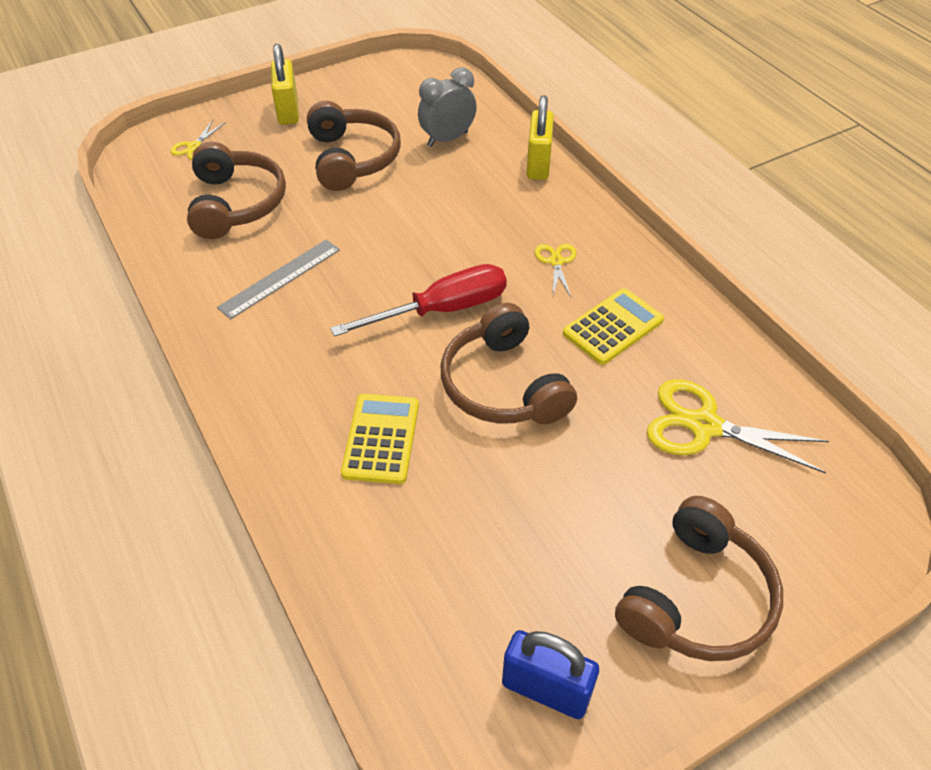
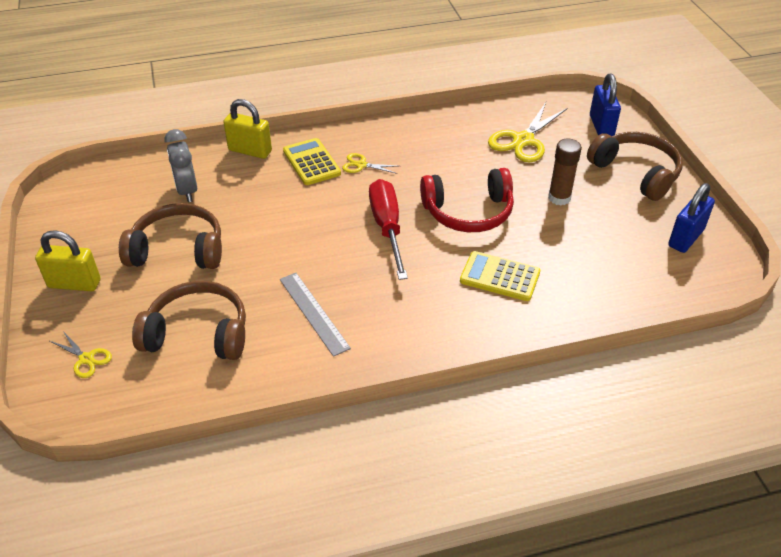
camera: 75 degrees left, 5 degrees down
brown headphones [441,303,577,424] -> red headphones [420,168,514,232]
yellow calculator [563,288,664,365] -> yellow calculator moved to [283,138,341,185]
none -> brown glue stick [548,139,582,205]
none -> blue padlock [590,73,621,136]

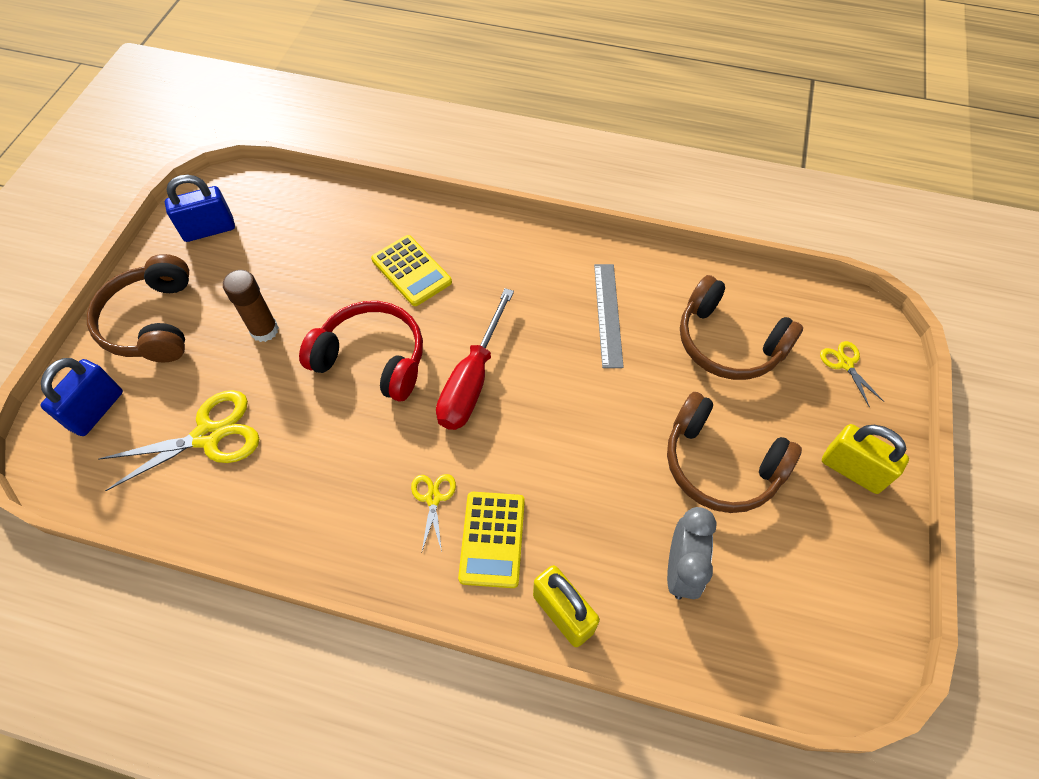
camera: 150 degrees left, 15 degrees up
yellow scissors [342,153,398,174] -> yellow scissors turned 135 degrees counterclockwise [411,474,456,552]

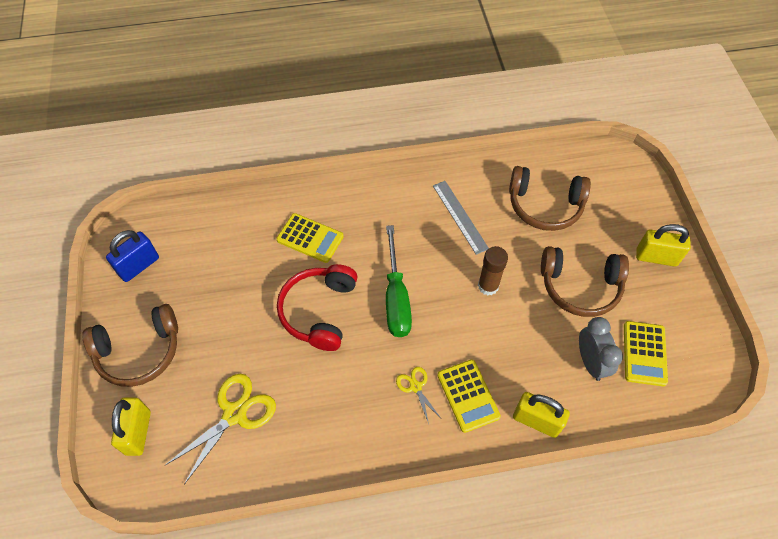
camera: 25 degrees left, 0 degrees up
blue padlock [41,358,123,436] -> yellow padlock [111,397,151,456]
brown headphones [87,254,189,362] -> brown headphones turned 75 degrees counterclockwise [82,304,178,387]
brown glue stick [223,270,279,342] -> brown glue stick moved to [478,246,508,295]
red headphones [299,301,423,402] -> red headphones turned 75 degrees counterclockwise [277,264,357,351]
red screwdriver [436,288,514,430] -> green screwdriver [386,225,412,337]
yellow scissors [820,341,884,407] -> none
none -> yellow calculator [624,321,668,386]

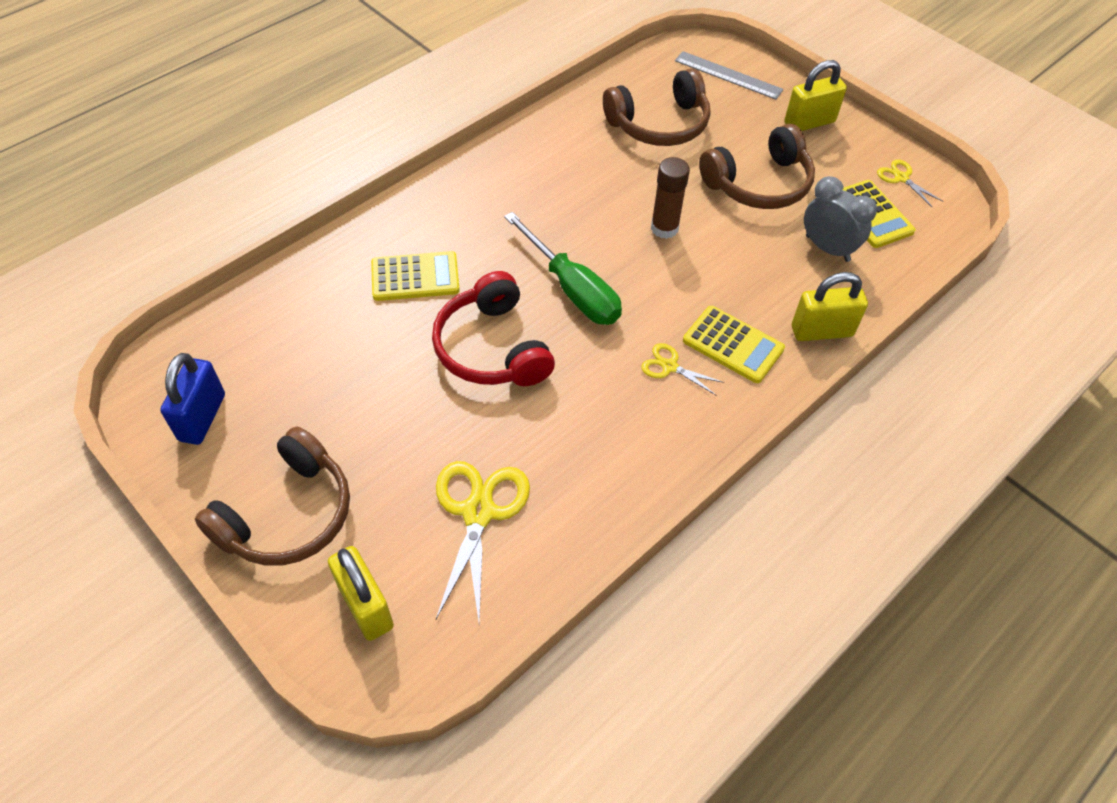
camera: 35 degrees left, 5 degrees down
grey ruler [433,181,489,255] -> grey ruler moved to [675,51,784,100]
none -> yellow scissors [877,159,944,208]

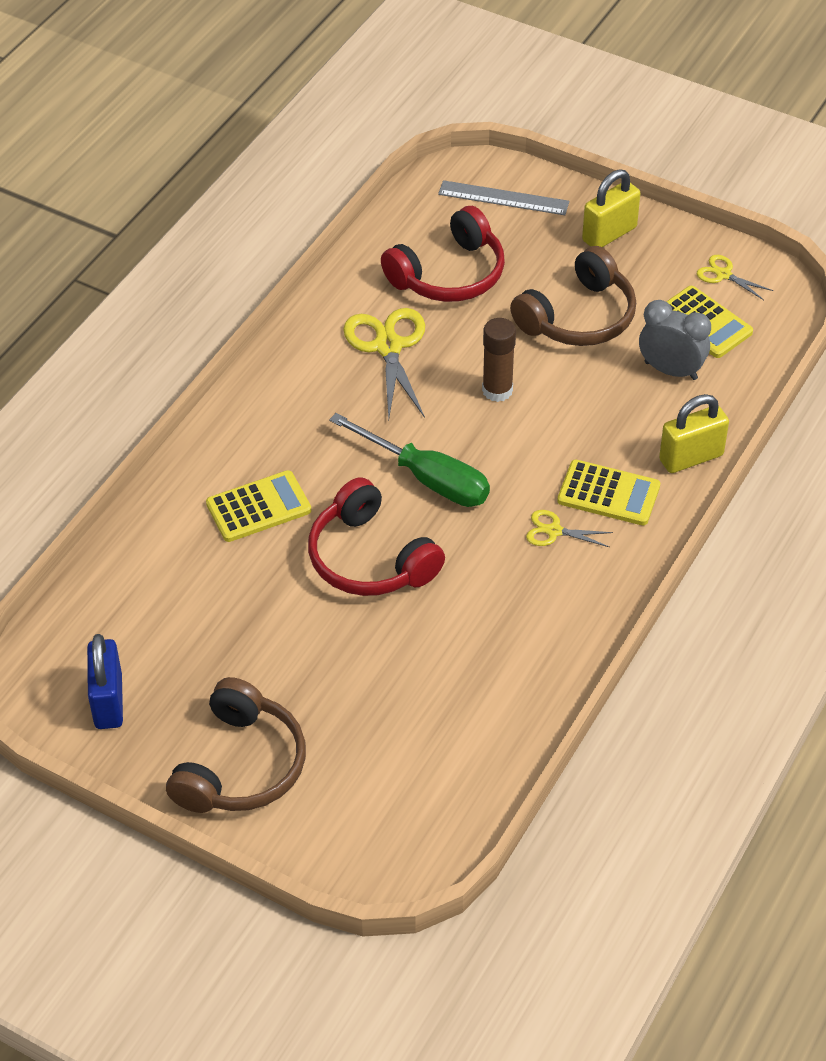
camera: 15 degrees left, 5 degrees down
yellow padlock [328,546,394,641] -> none
yellow scissors [436,461,530,622] -> yellow scissors moved to [343,308,425,419]
brown headphones [603,68,710,146] -> red headphones [381,206,505,302]

